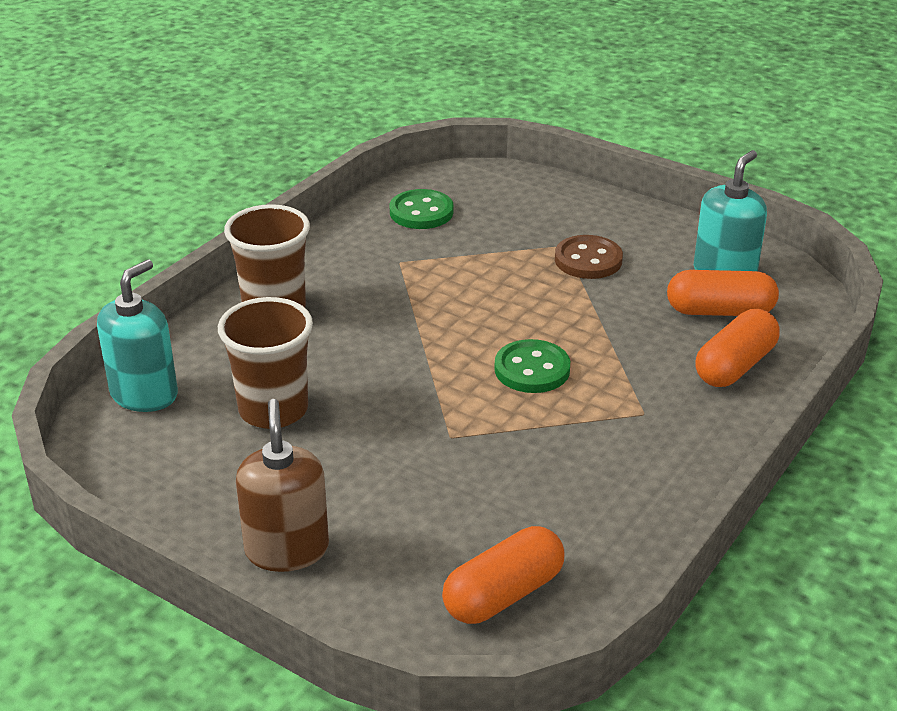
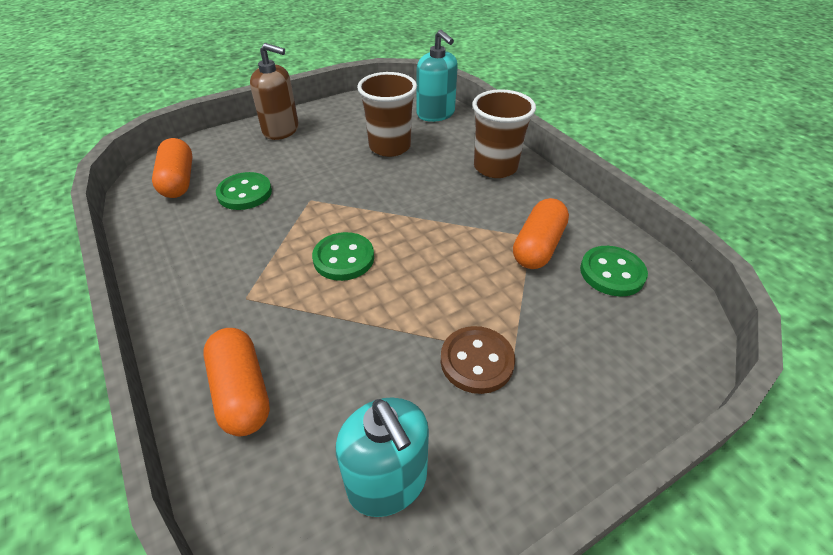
camera: 115 degrees right, 10 degrees up
orange capsule [667,270,779,316] -> orange capsule moved to [513,198,569,269]
none -> green button [216,172,272,210]

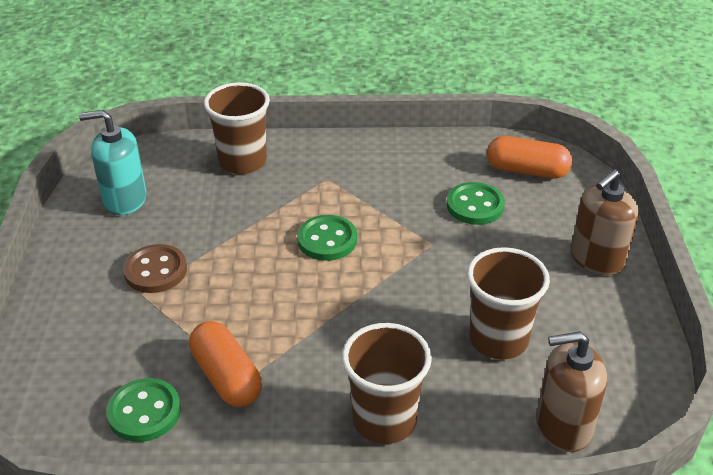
camera: 120 degrees right, 5 degrees down
orange capsule [203,328,270,436] -> brown cup [204,82,270,174]
turquoise soap dispenser [417,30,458,122] -> brown soap dispenser [536,331,607,452]

